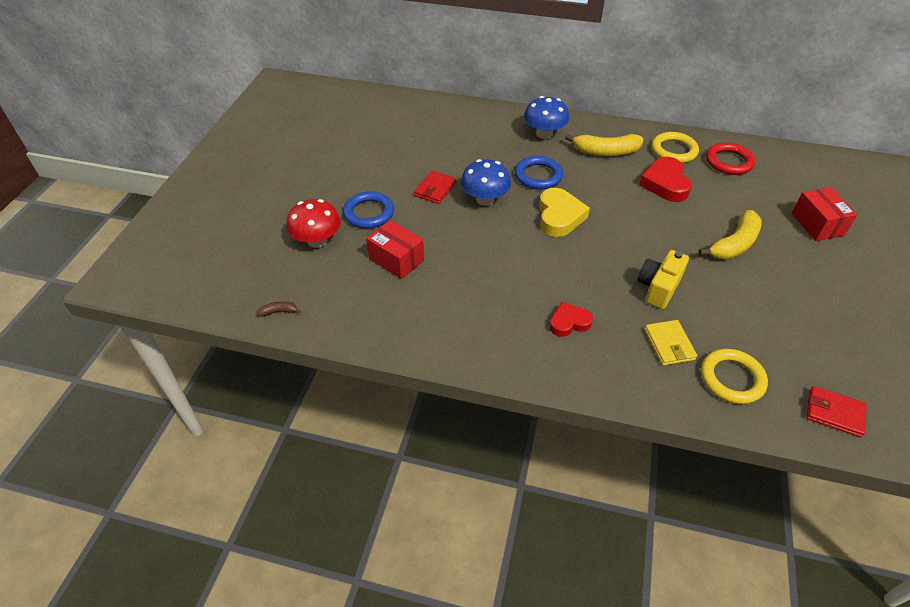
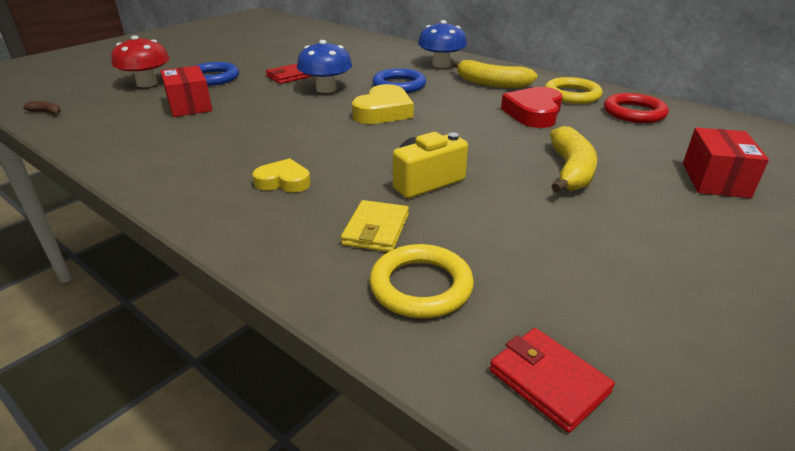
camera: 25 degrees right, 15 degrees down
red heart [549,302,593,337] -> yellow heart [252,158,311,193]
yellow banana [699,210,762,260] -> yellow banana turned 60 degrees counterclockwise [550,126,597,193]

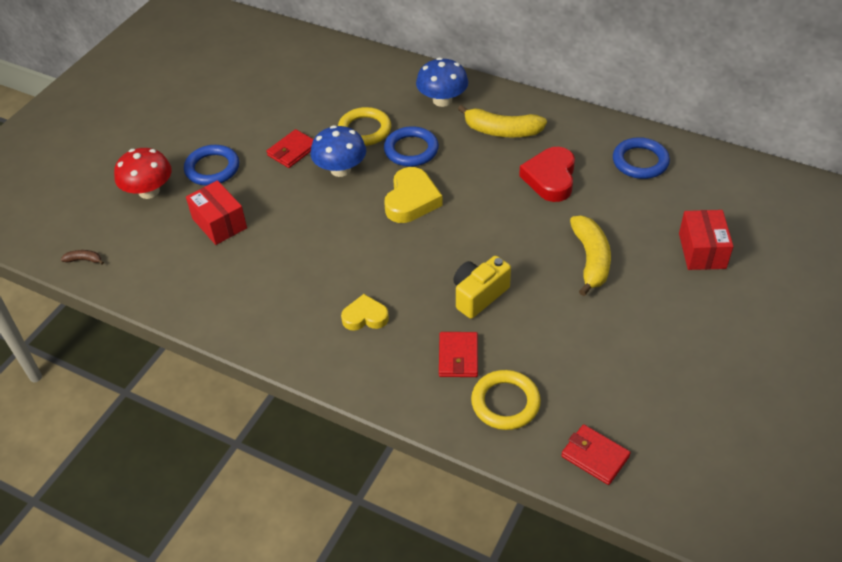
camera: 10 degrees left, 15 degrees up
yellow wallet [341,200,409,252] -> red wallet [439,332,478,377]
yellow ring [545,77,603,104] -> yellow ring moved to [338,107,391,146]
red ring [604,93,669,123] -> blue ring [613,137,670,179]

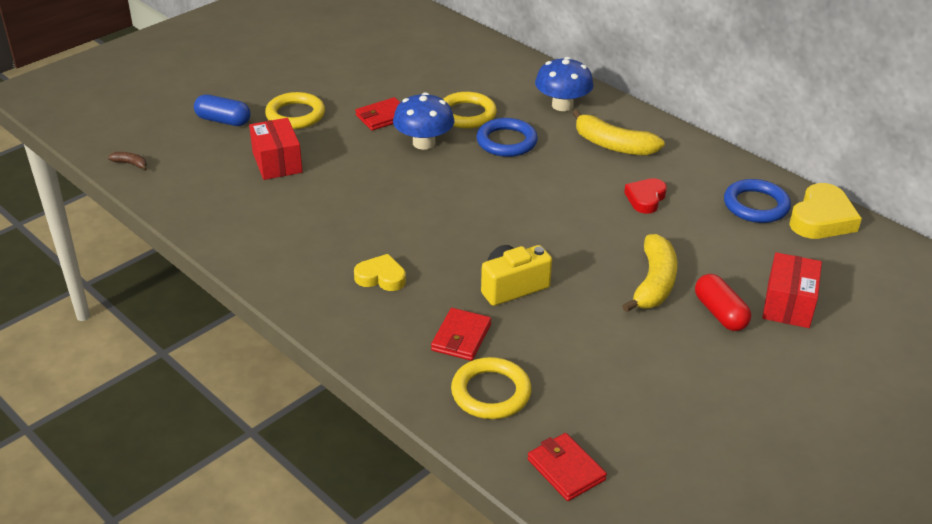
camera: 15 degrees right, 10 degrees down
red mushroom [114,148,172,199] -> blue capsule [194,94,251,126]
blue ring [184,145,239,186] -> yellow ring [265,92,325,129]
yellow heart [384,167,443,223] -> yellow heart moved to [789,183,862,239]
red heart [519,147,575,202] -> red heart [624,178,667,214], size x0.64
none -> red capsule [695,274,751,331]

